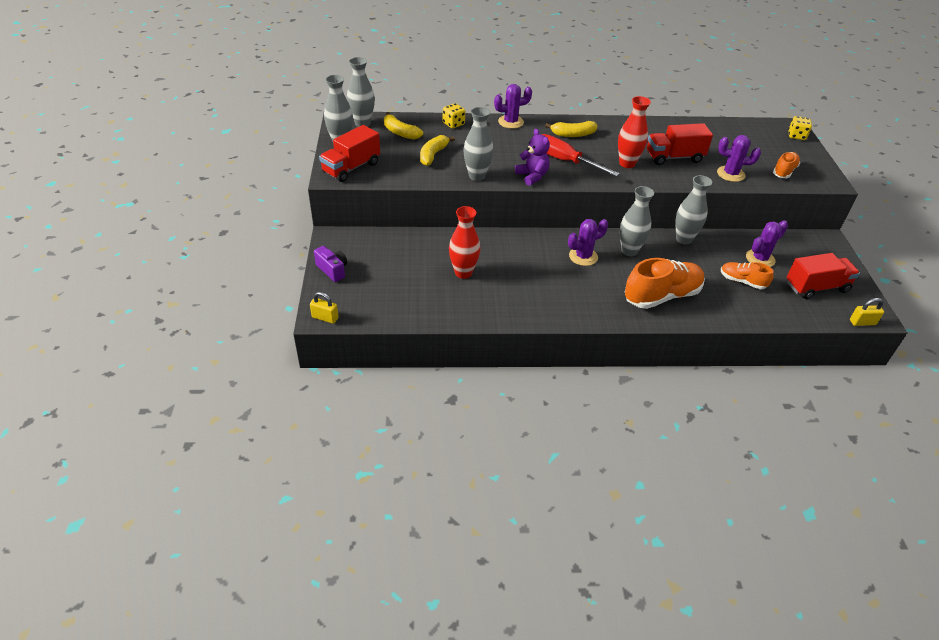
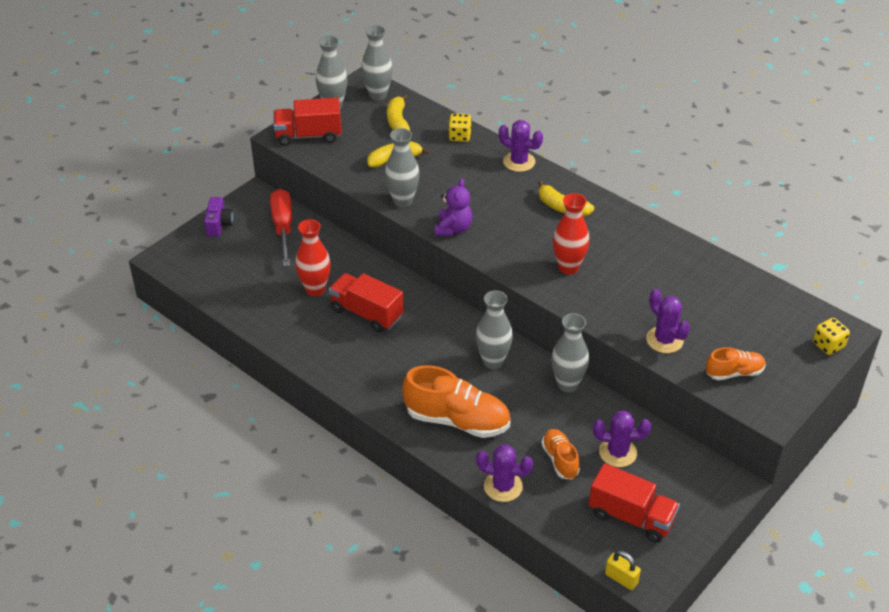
camera: 45 degrees right, 0 degrees up
yellow padlock [310,292,339,324] -> none
red screwdriver [541,134,620,176] -> red screwdriver moved to [270,189,292,266]
purple cactus [568,219,608,266] -> purple cactus moved to [476,445,533,502]
red truck [647,123,713,165] -> red truck moved to [329,273,404,332]

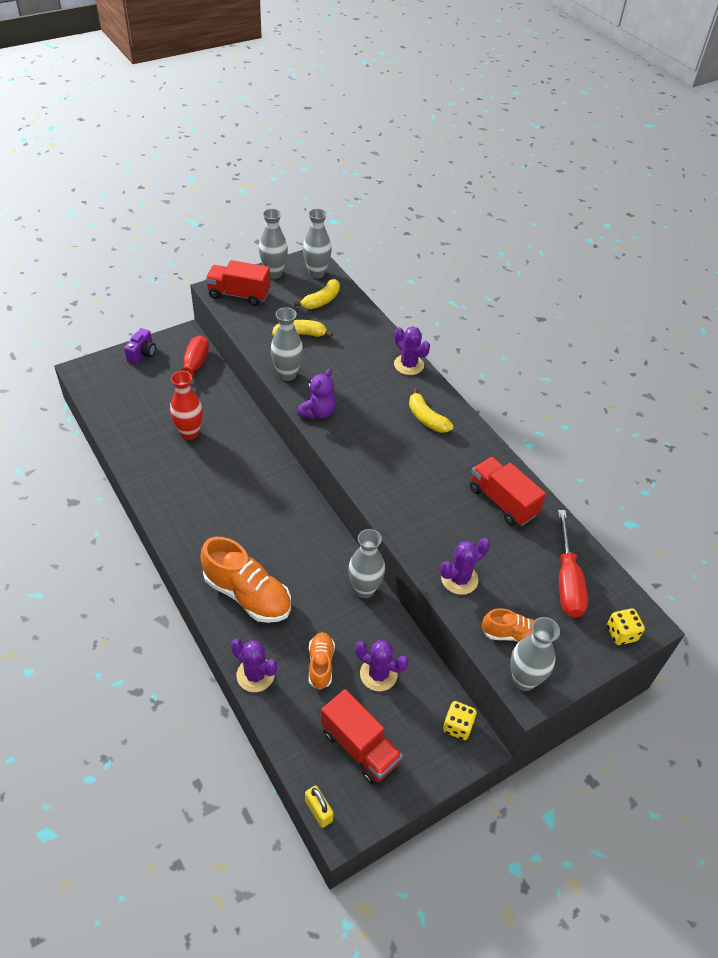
camera: 15 degrees right, 5 degrees up
red truck [329,273,404,332] -> red truck moved to [470,457,546,526]
yellow banana [387,94,410,130] -> yellow banana turned 150 degrees counterclockwise [294,279,340,309]
yellow dice [448,113,472,142] -> yellow dice moved to [443,701,477,740]
grey vase [476,290,513,369] -> grey vase moved to [511,617,560,691]
red vase [553,193,590,274] -> none
purple cactus [646,289,690,353] -> purple cactus turned 75 degrees clockwise [440,538,490,595]
none -> red screwdriver [558,510,588,618]

